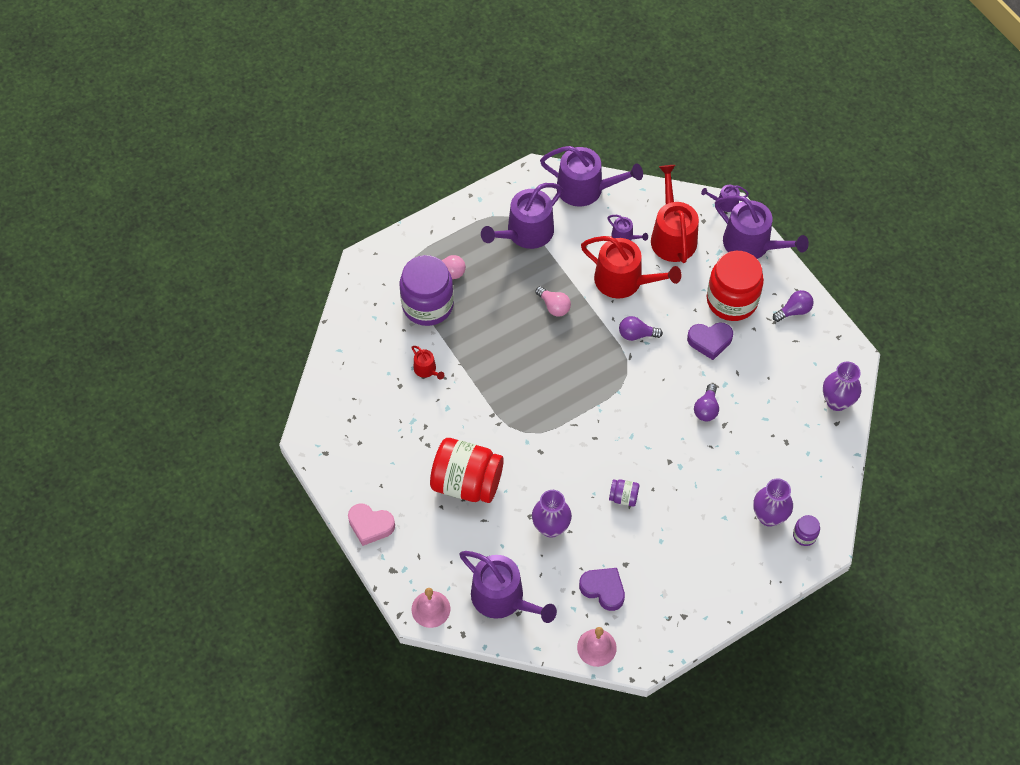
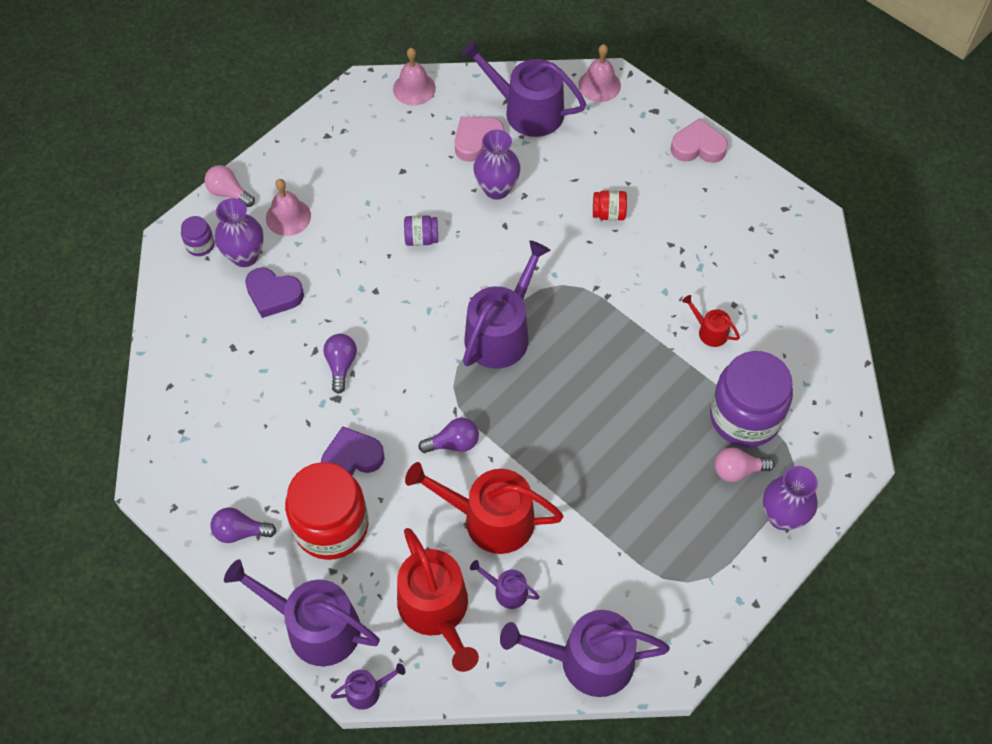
camera: 165 degrees right, 0 degrees up
red jar [430,438,504,503] -> red jar [593,190,627,220], size x0.44
purple watering can [481,183,563,249] -> purple watering can moved to [463,240,551,368]
pink light bulb [535,286,571,317] -> pink light bulb moved to [205,165,255,207]
purple heart [579,568,625,611] -> purple heart moved to [245,267,304,318]
purple light bulb [773,290,814,322] -> purple light bulb turned 45 degrees clockwise [211,507,276,543]
purple vase [823,362,861,411] -> purple vase moved to [763,466,818,530]
none -> pink bell [266,179,311,236]
none -> pink heart [455,117,504,162]

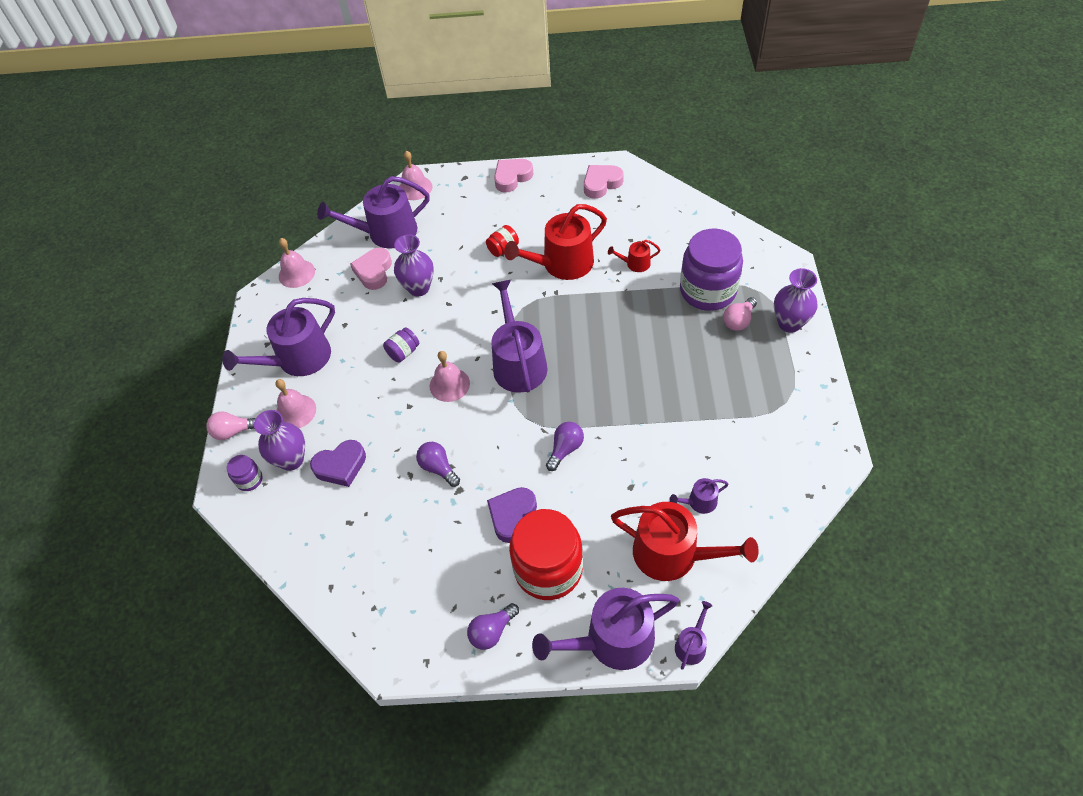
camera: 40 degrees left, 5 degrees down
red watering can [405,462,563,554] -> red watering can moved to [504,204,607,280]
purple watering can [500,610,670,697] -> purple watering can moved to [222,298,335,376]
none -> pink bell [430,351,470,402]
none -> pink heart [584,165,624,199]

